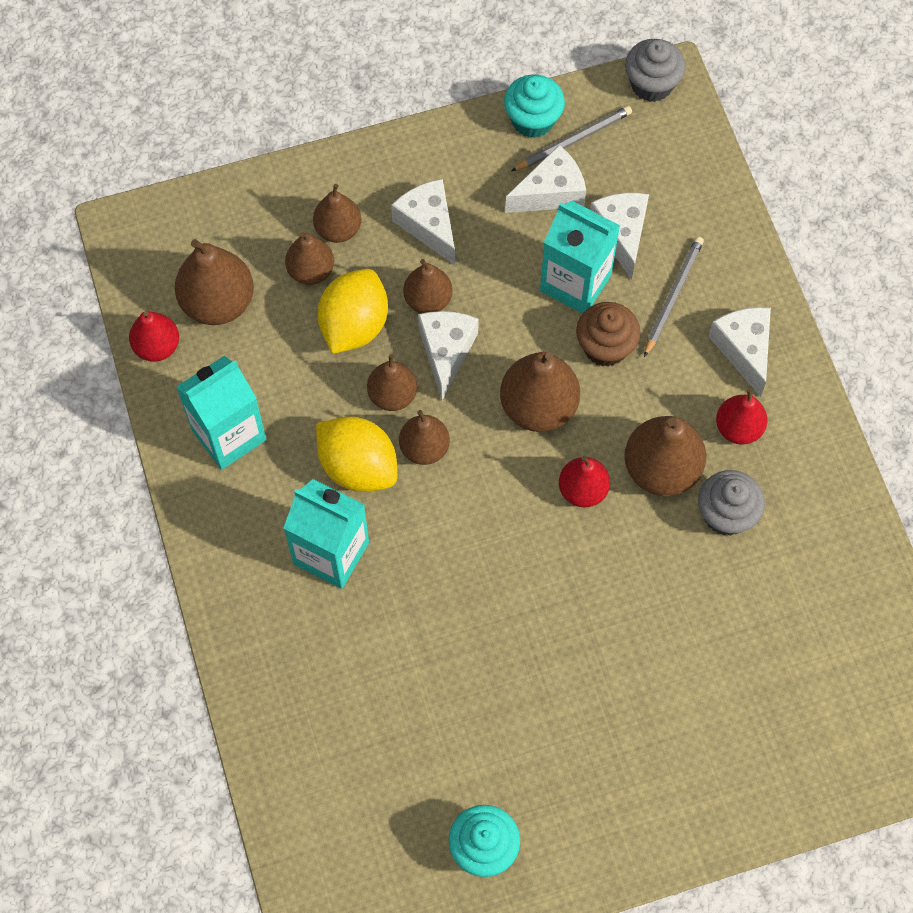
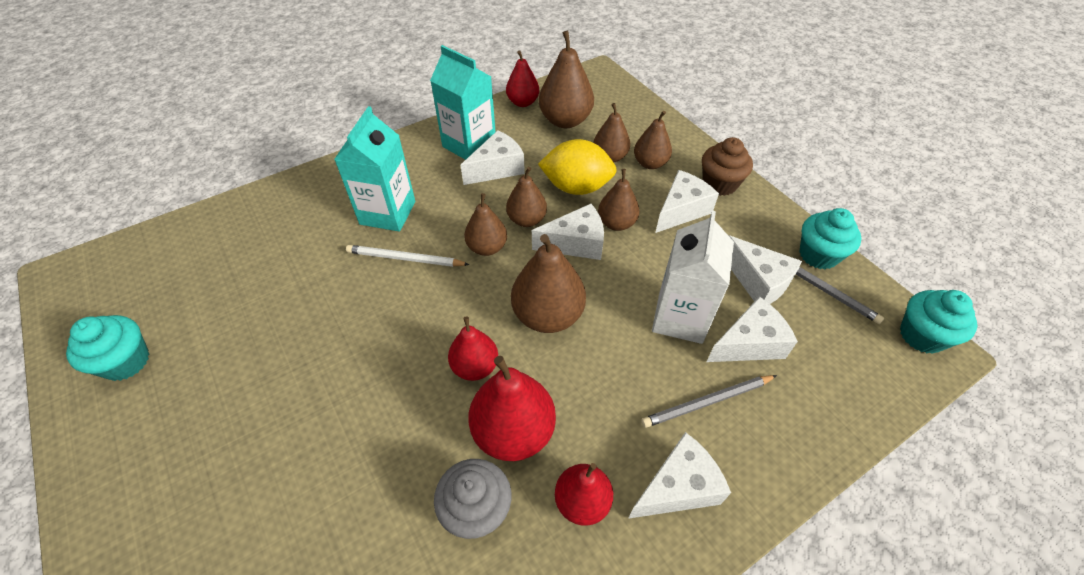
camera: 75 degrees right, 15 degrees down
yellow lemon [316,417,398,492] -> none
turquoise carton [540,201,620,314] -> white carton [652,211,734,344]
brown cupcake [576,302,641,367] -> brown cupcake moved to [702,137,753,196]
brown pear [624,416,706,496] -> red pear [468,356,556,461]
grey cupcake [625,39,686,102] -> turquoise cupcake [900,290,977,354]
grey pencil [644,236,704,357] -> grey pencil turned 150 degrees clockwise [641,375,777,428]
none -> white pencil [346,245,470,267]
none -> white cheese [461,130,525,185]

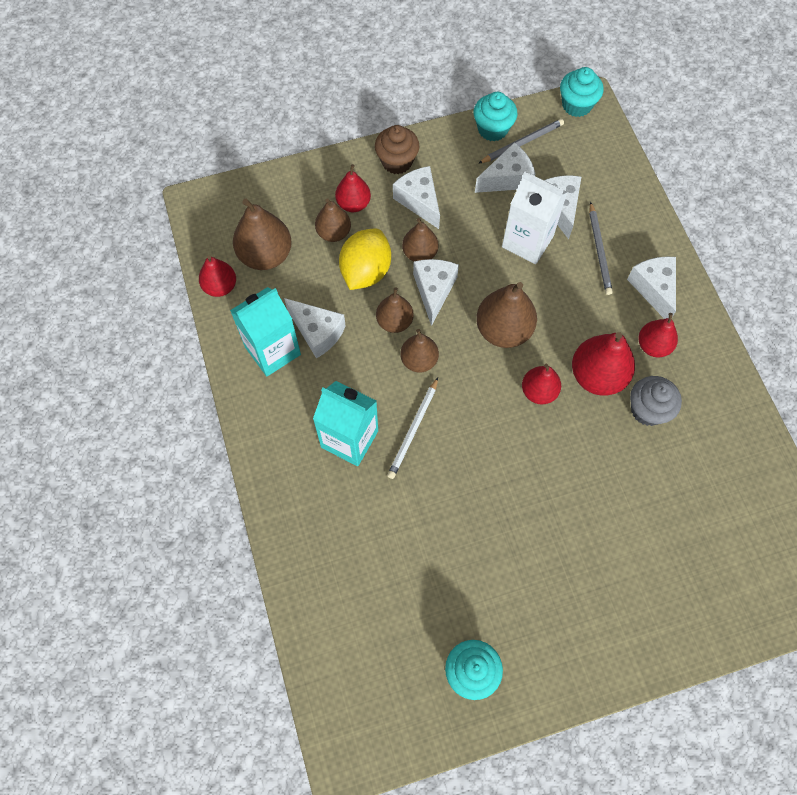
camera: 75 degrees left, 15 degrees up
white cheese [461,130,525,185] -> white cheese turned 150 degrees clockwise [284,298,346,358]
brown pear [634,111,672,169] -> red pear [335,164,371,212]

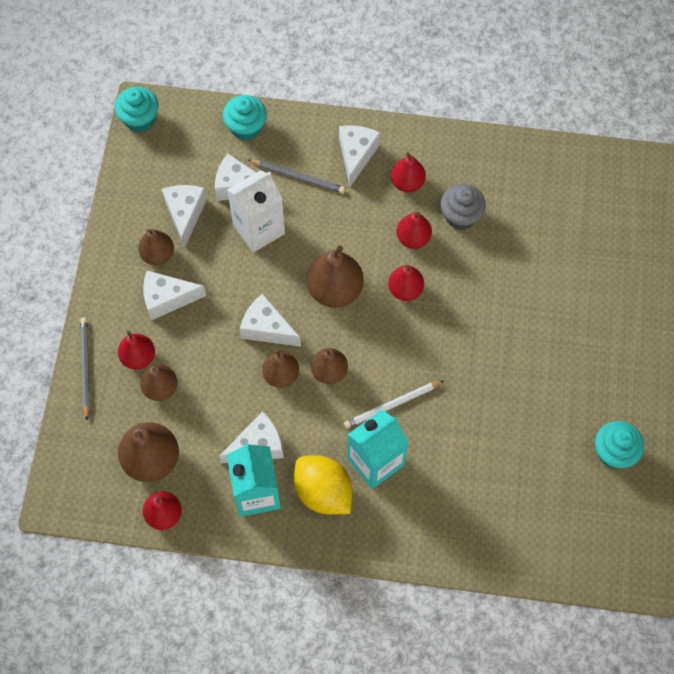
camera: 65 degrees left, 0 degrees up
yellow lemon [339,228,391,290] -> yellow lemon moved to [294,455,352,515]
brown cupcake [375,125,420,174] -> none
white pencil [387,378,438,479] -> white pencil turned 105 degrees clockwise [344,380,444,428]
brown pear [402,218,439,262] -> brown pear moved to [138,229,174,265]
turquoise cupcake [474,92,517,141] -> turquoise cupcake moved to [223,95,267,141]
grey pencil [478,119,564,164] -> grey pencil moved to [80,318,90,421]
red pear [572,332,635,396] -> red pear [397,212,432,249], size x0.63
white cheese [627,257,676,319] -> white cheese turned 90 degrees clockwise [339,125,380,187]

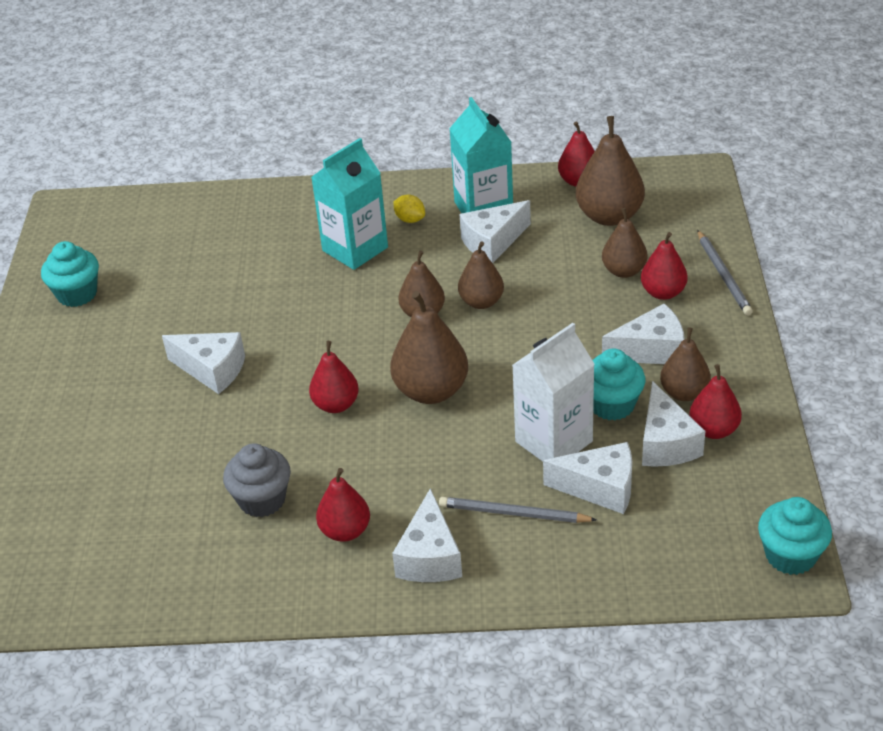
camera: 175 degrees right, 25 degrees down
turquoise cupcake [223,95,267,141] -> turquoise cupcake moved to [592,348,645,421]
white cheese [240,294,301,347] -> white cheese moved to [162,332,245,394]
yellow lemon [294,455,352,515] -> yellow lemon [393,195,425,223], size x0.47
white pencil [344,380,444,428] -> none
red pear [397,212,432,249] -> red pear moved to [689,364,742,439]

